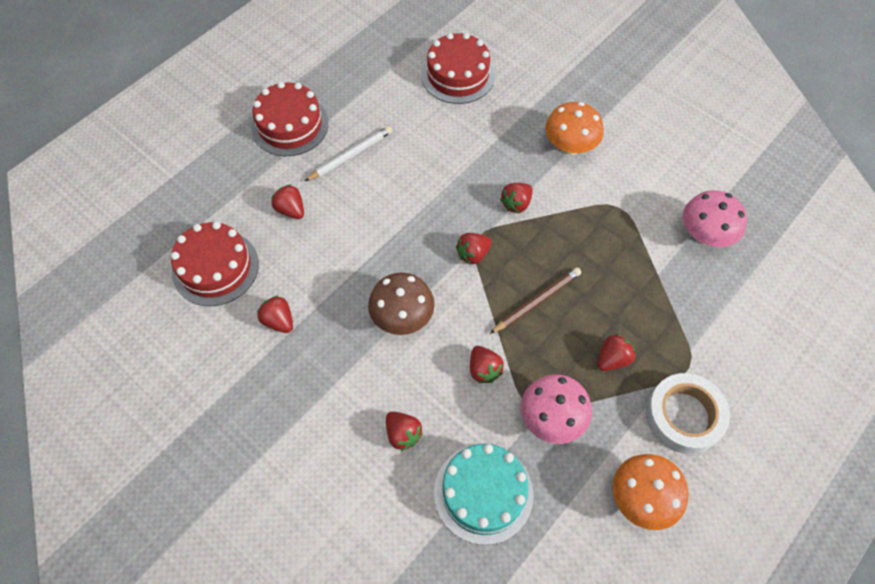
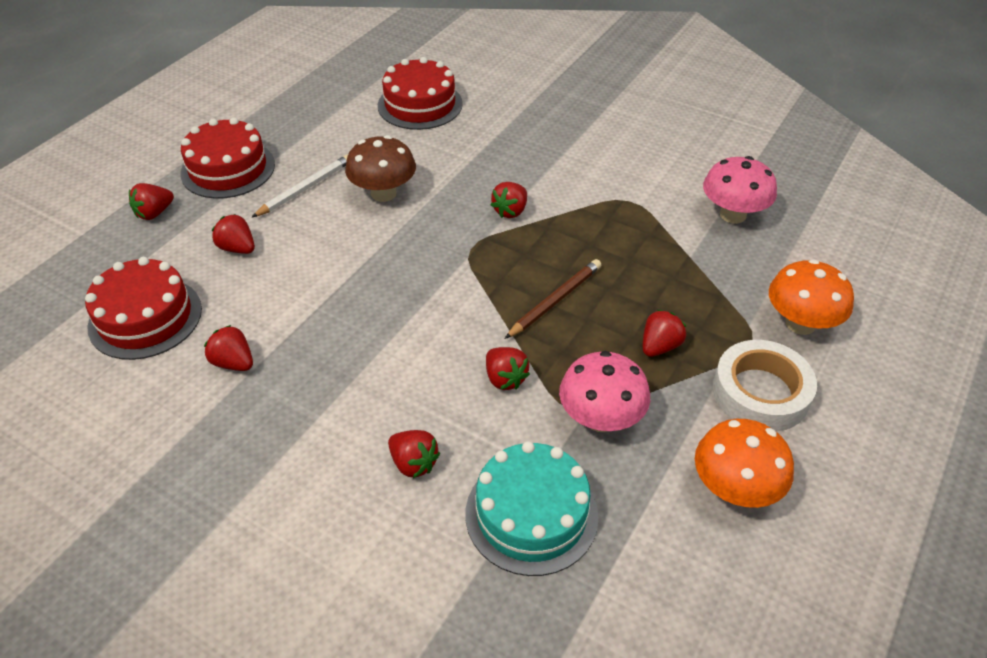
camera: 10 degrees left, 15 degrees down
brown mushroom [368,272,435,335] -> brown mushroom moved to [345,135,416,202]
red strawberry [456,233,492,265] -> red strawberry moved to [129,183,174,220]
orange mushroom [545,102,604,155] -> orange mushroom moved to [769,259,854,335]

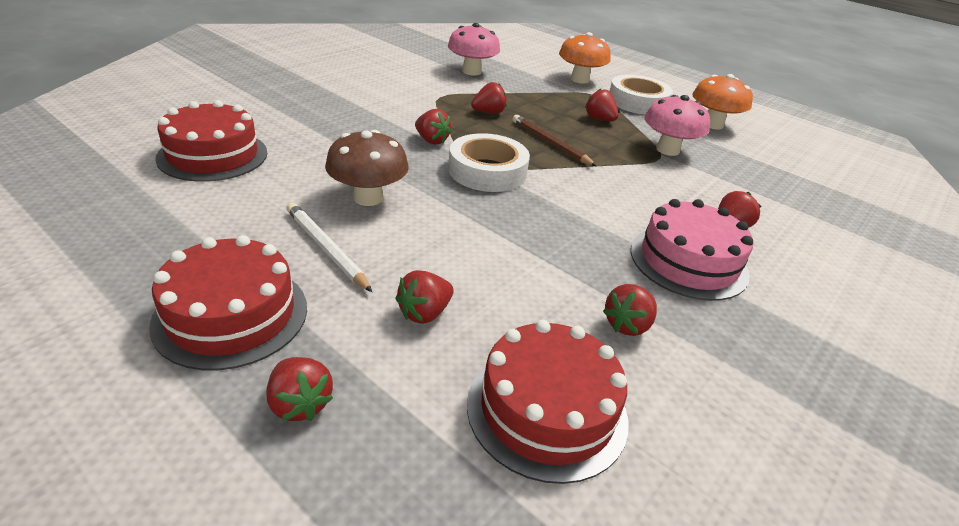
camera: 85 degrees left, 10 degrees down
turquoise cake [466,441,599,576] -> none
red strawberry [486,347,530,390] -> red strawberry moved to [471,82,507,114]
none -> white tape [448,133,530,192]
none -> pink cake [631,199,753,301]

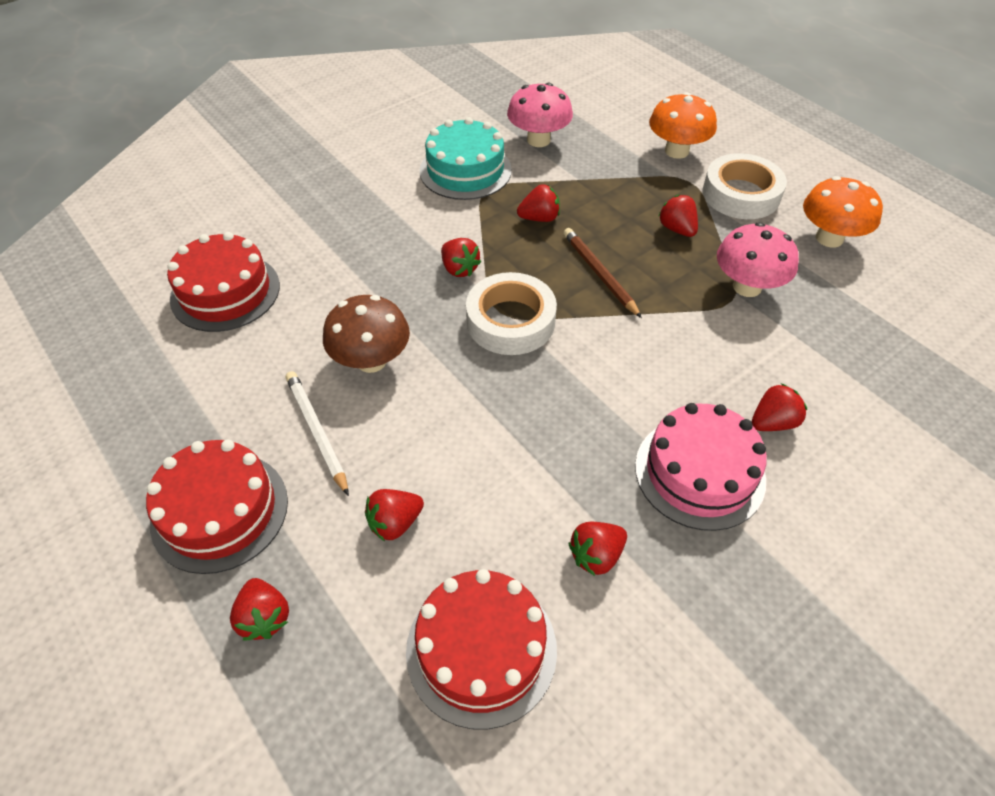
camera: 15 degrees right, 15 degrees up
none -> turquoise cake [420,117,512,200]

